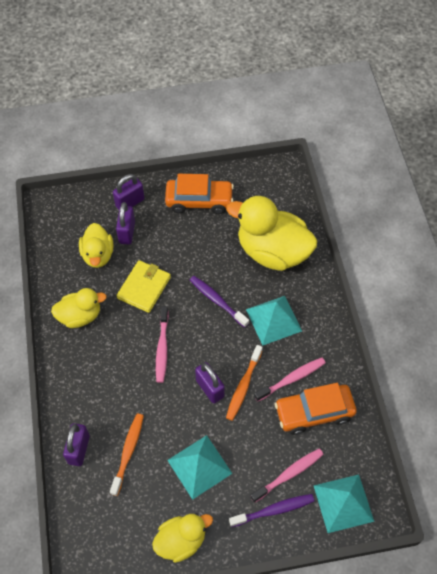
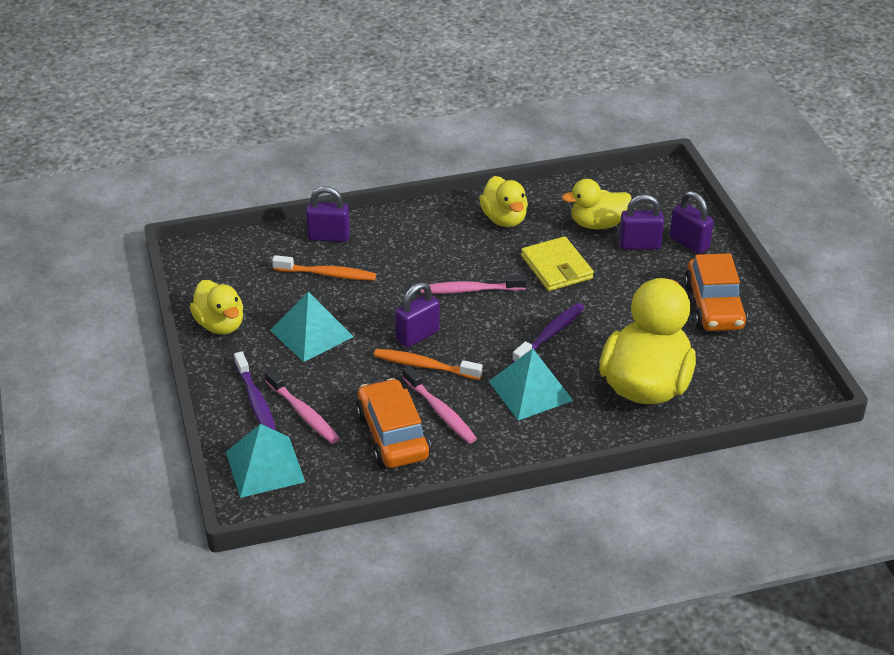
camera: 85 degrees right, 20 degrees down
yellow wallet [116,260,171,313] -> yellow wallet turned 45 degrees clockwise [521,236,594,291]

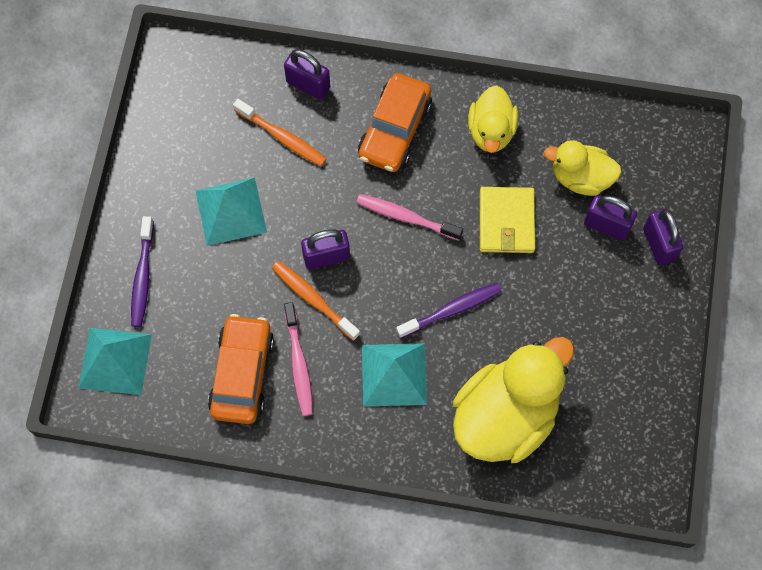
camera: 25 degrees right, 30 degrees up
yellow duck [190,280,243,334] -> none
pink toothbrush [265,368,339,444] -> none
orange car [684,253,748,331] -> orange car moved to [358,73,432,172]

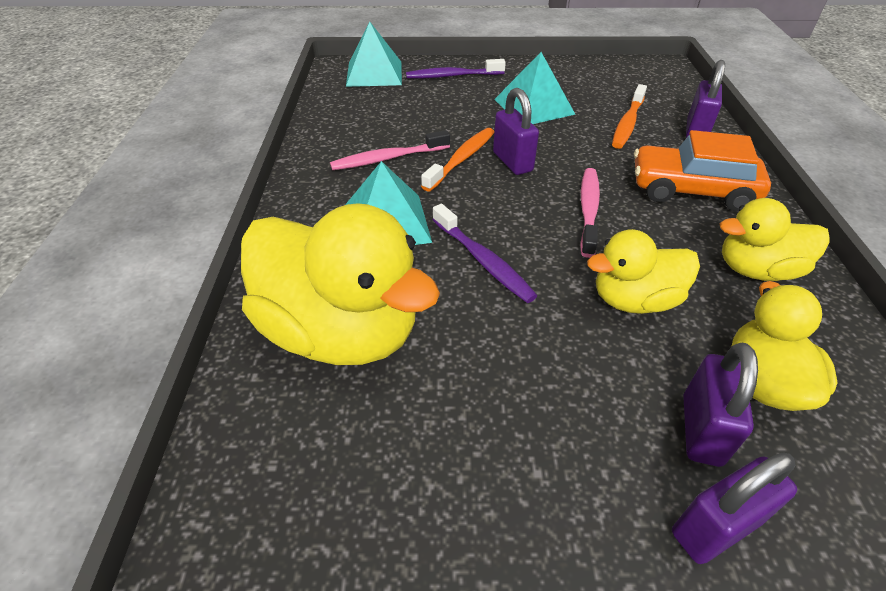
camera: 80 degrees right, 25 degrees down
orange car [208,314,274,424] -> none
yellow wallet [480,187,535,253] -> yellow duck [587,229,700,314]

